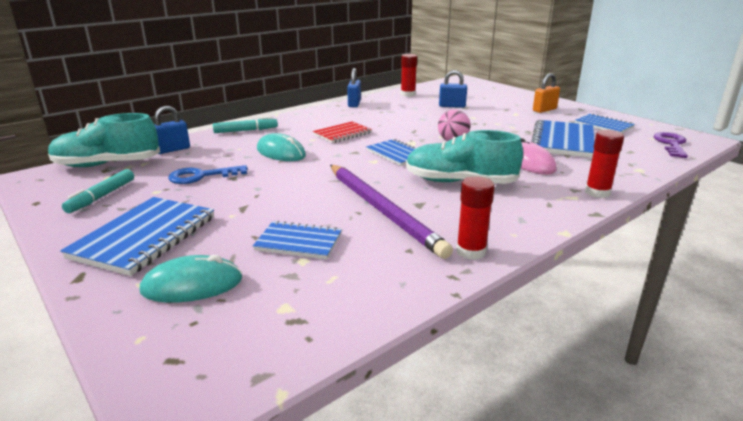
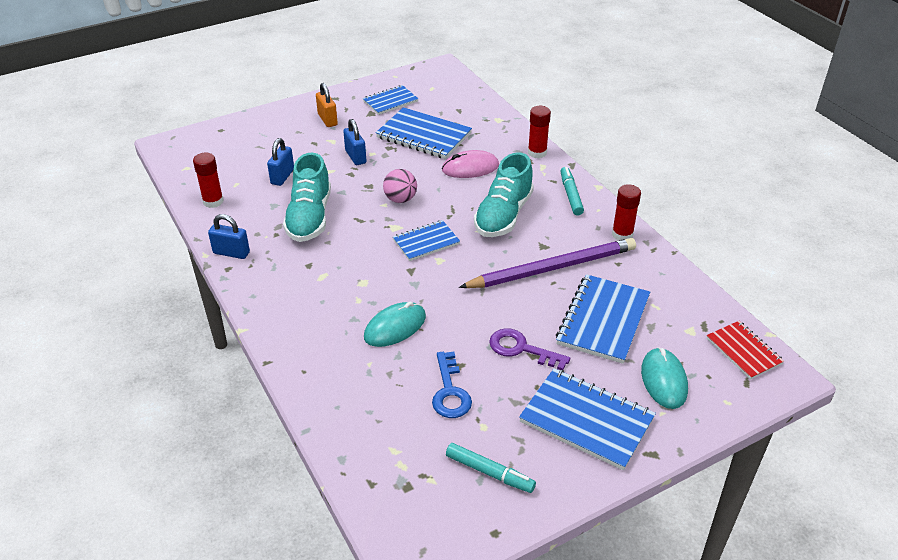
camera: 80 degrees left, 15 degrees up
turquoise shoe [48,113,160,167] -> turquoise shoe moved to [283,152,331,242]
blue padlock [154,106,190,154] -> blue padlock moved to [343,119,366,165]
turquoise marker [213,117,278,133] -> turquoise marker moved to [561,167,584,215]
blue notebook [253,220,342,259] -> blue notebook [556,274,650,364], size x1.64
red notebook [313,122,372,143] -> red notebook moved to [707,321,784,380]
purple key [653,132,688,158] -> purple key moved to [489,328,570,370]

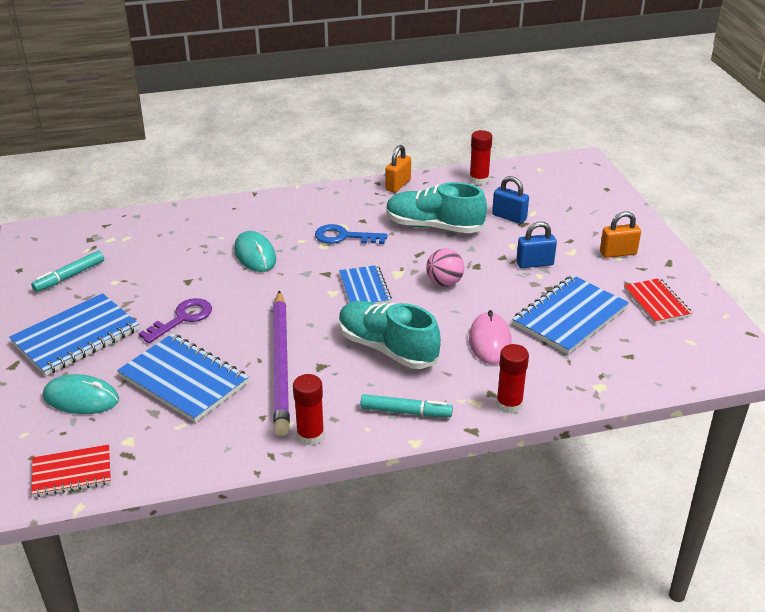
camera: 105 degrees right, 5 degrees down
blue padlock [208,214,250,259] -> orange padlock [385,145,411,193]
blue notebook [363,85,419,115] -> red notebook [624,278,692,324]
blue key [432,352,472,418] -> blue key moved to [315,224,387,244]

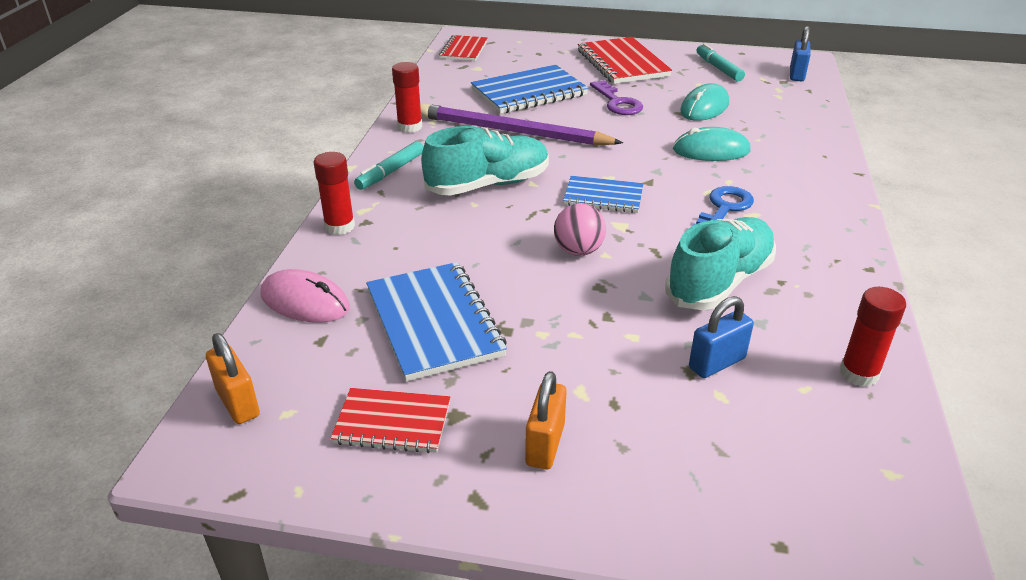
camera: 115 degrees right, 0 degrees up
blue notebook [9,293,139,376] -> red notebook [578,37,672,84]
turquoise mouse [43,374,119,414] -> turquoise mouse moved to [680,83,729,121]
orange padlock [385,145,411,193] -> orange padlock moved to [206,333,260,424]
pink mouse [469,310,512,364] -> pink mouse moved to [261,269,350,323]
blue padlock [516,222,557,268] -> blue padlock moved to [790,26,811,82]

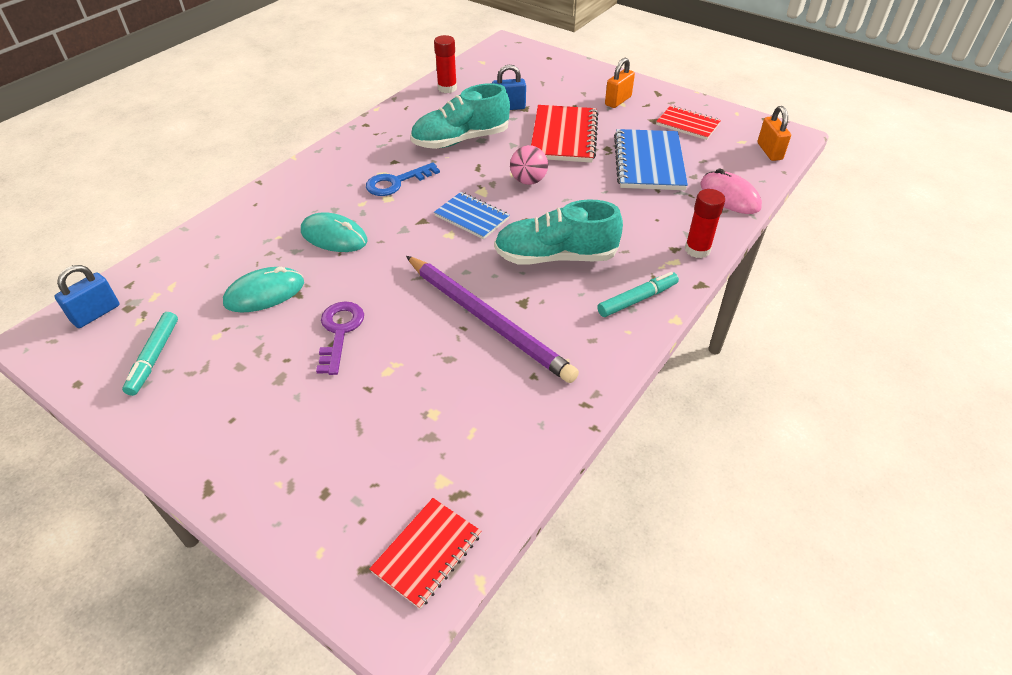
camera: 155 degrees left, 10 degrees up
red glue stick [392,62,422,133] -> none
blue notebook [471,65,588,114] -> none
red notebook [578,37,672,84] -> red notebook moved to [531,105,598,163]

